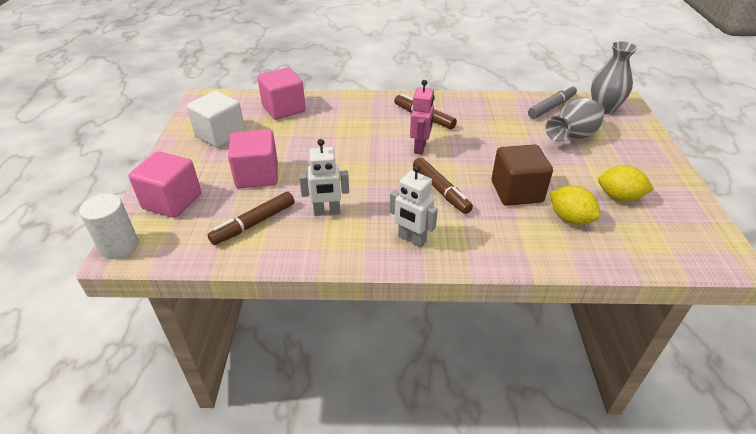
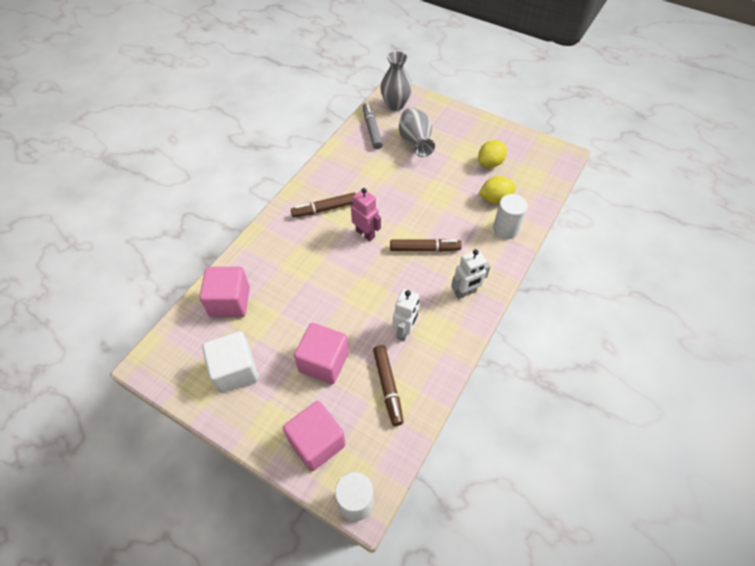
camera: 60 degrees left, 15 degrees up
brown cube [492,144,553,206] -> none
none -> white cylinder [493,194,528,239]

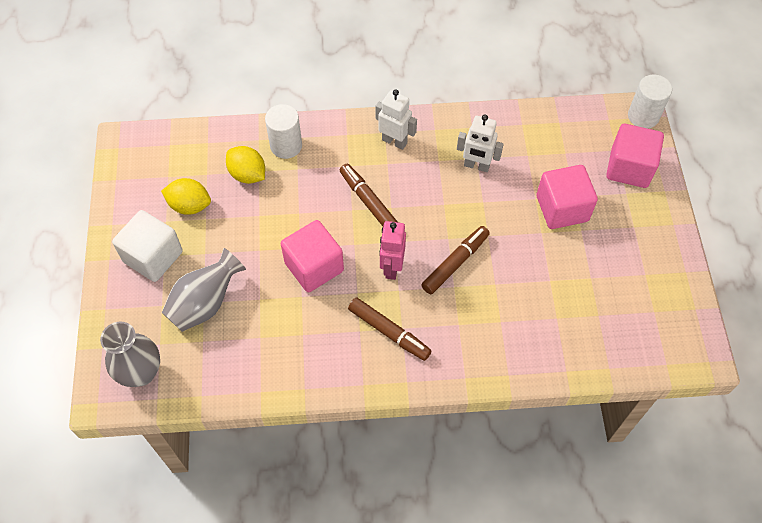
camera: 125 degrees left, 5 degrees up
pink cube [199,267,250,317] -> pink cube moved to [281,220,344,292]
white cube [202,331,258,393] -> white cube moved to [112,210,183,282]
grey marker [363,103,383,149] -> none
brown marker [373,345,404,426] -> brown marker moved to [421,226,490,294]
white robot [392,289,420,341] -> white robot turned 150 degrees counterclockwise [457,115,504,172]

